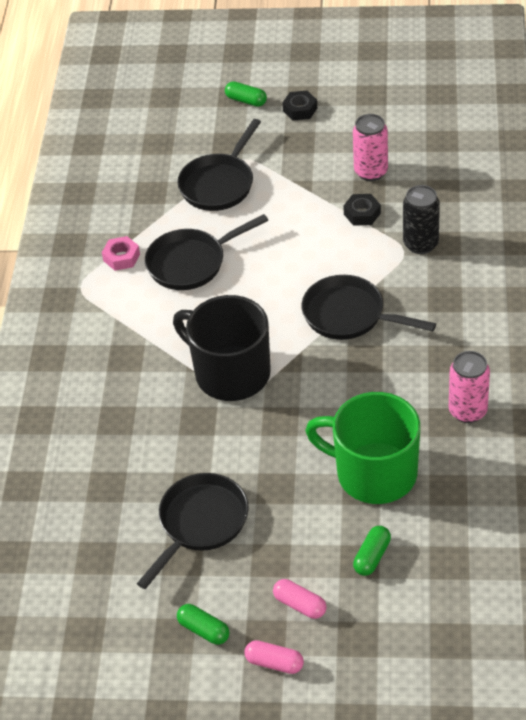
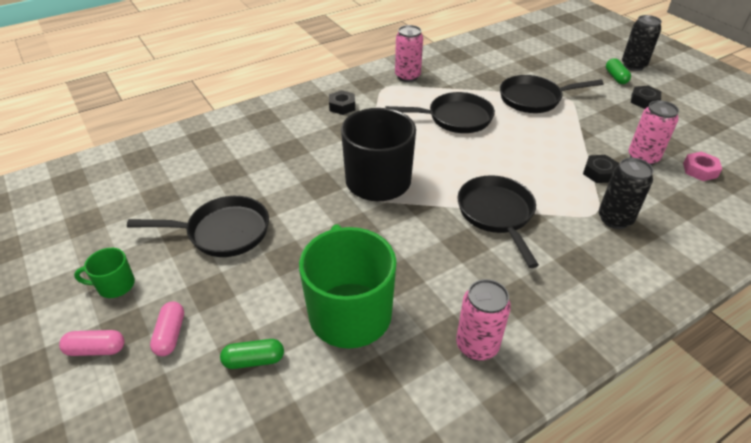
camera: 50 degrees right, 5 degrees down
pink nut [102,236,140,271] -> pink nut moved to [683,151,722,181]
black pan [145,214,268,290] -> black pan turned 150 degrees clockwise [385,92,495,133]
green capsule [177,604,230,645] -> green mug [74,248,135,298]
pink capsule [244,640,304,674] -> pink capsule turned 75 degrees counterclockwise [59,330,124,356]
none -> black nut [329,90,355,115]
none -> pink can [395,25,423,82]
none -> black can [622,15,662,71]

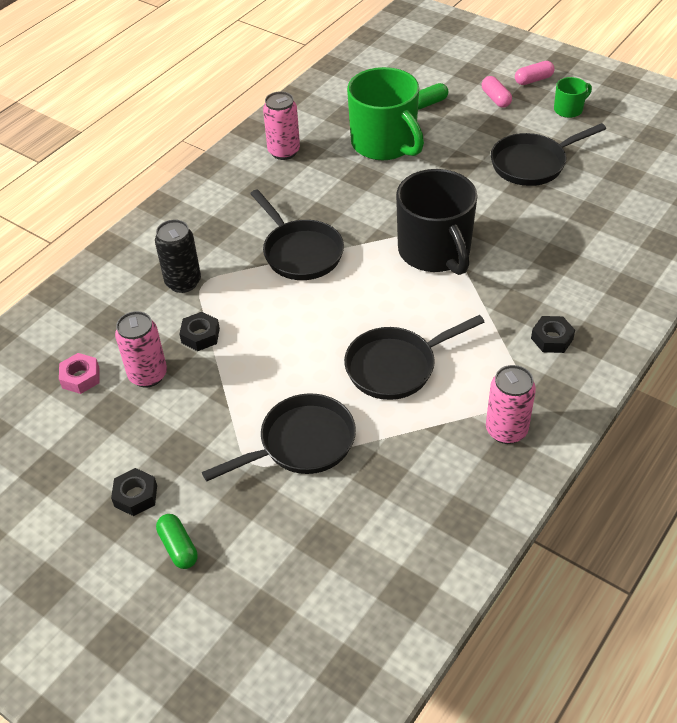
camera: 160 degrees right, 5 degrees up
black can [622,15,662,71] -> none

